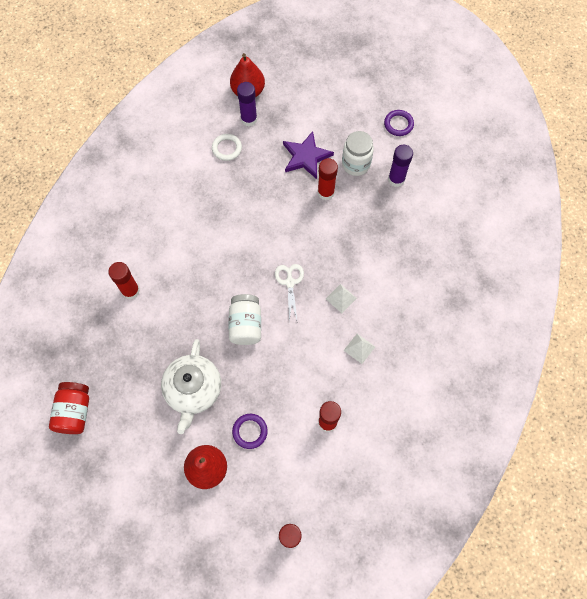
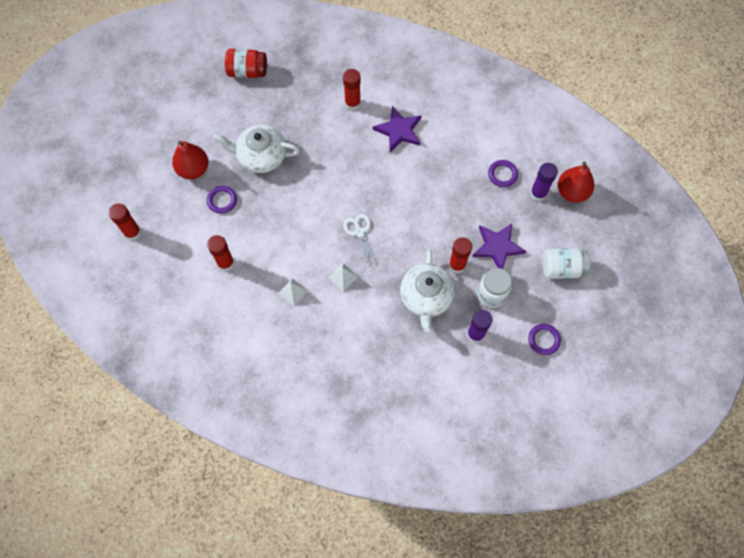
camera: 90 degrees right, 0 degrees up
white ring [212,134,242,161] -> purple ring [488,160,518,187]
white jar [228,294,261,345] -> white jar moved to [542,248,591,279]
white scissors [275,264,304,322] -> white scissors turned 105 degrees counterclockwise [343,214,376,267]
none -> purple star [373,106,421,152]
none -> white teapot [400,250,455,332]

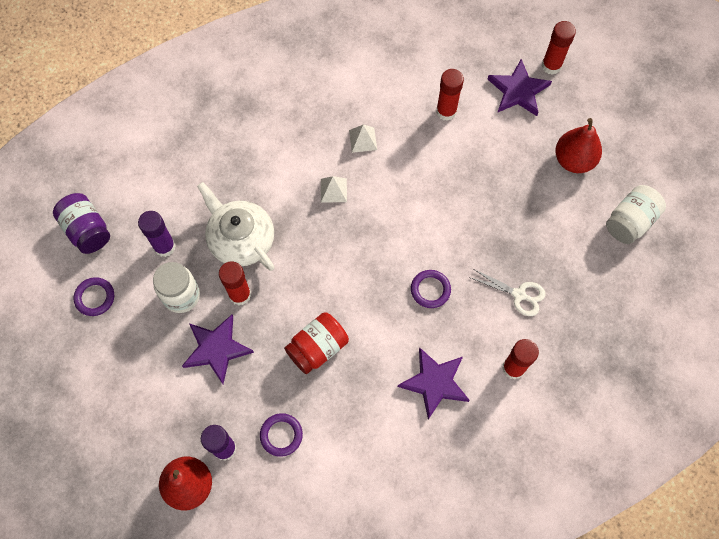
camera: 135 degrees right, 0 degrees up
purple ring [207,186,237,214] -> purple ring moved to [411,270,451,308]
white teapot [213,125,300,173] -> none
red jar [225,49,267,78] -> red jar moved to [284,312,349,374]
white scissors [343,214,376,267] -> white scissors moved to [469,269,545,316]
white jar [542,248,591,279] -> white jar moved to [606,185,666,244]
none -> purple jar [53,193,110,254]
none -> purple star [488,59,552,116]

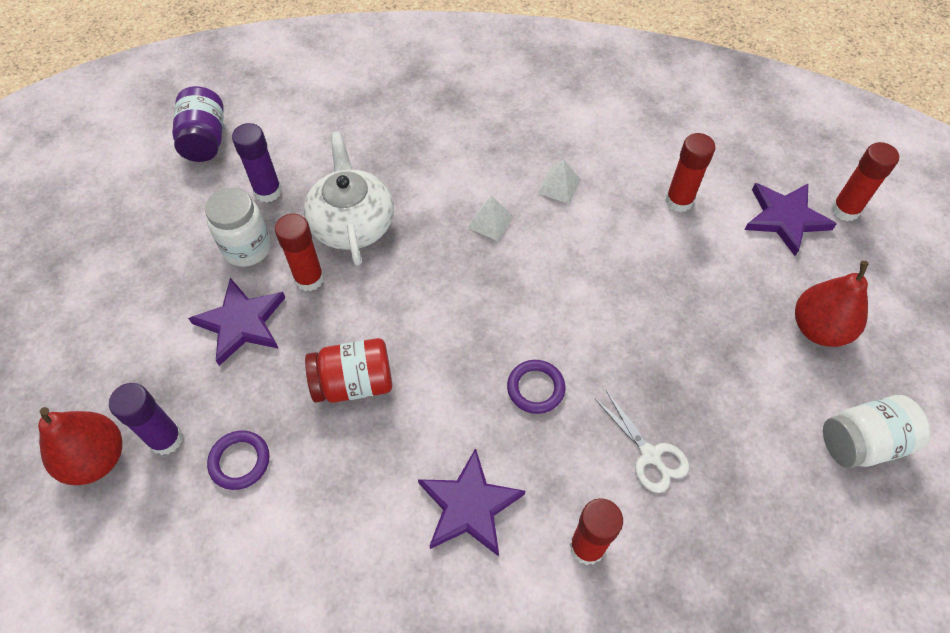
camera: 30 degrees right, 10 degrees down
purple ring [74,277,114,316] -> none

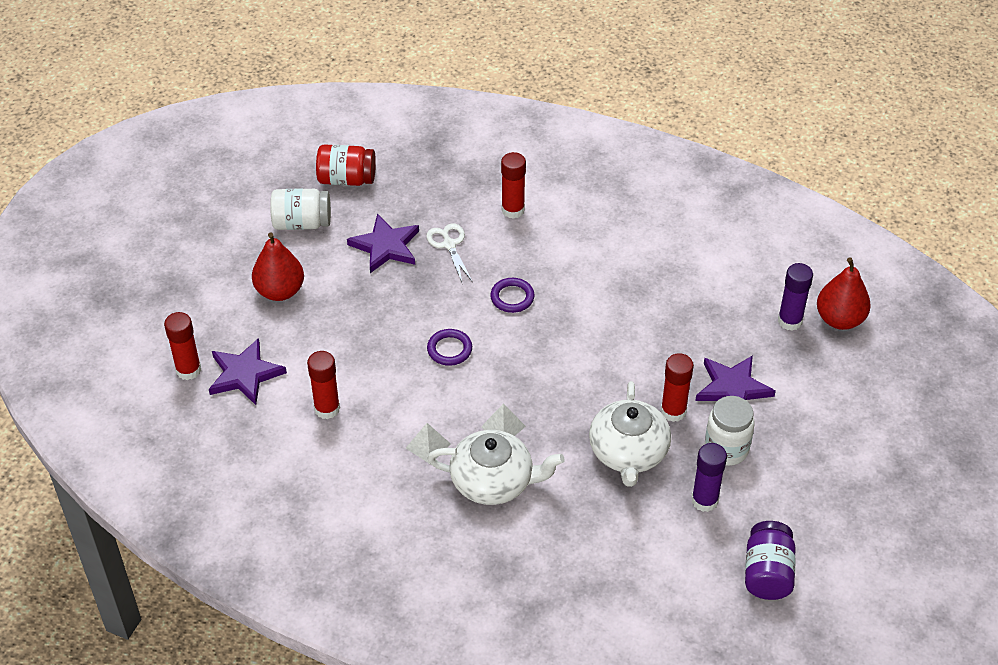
camera: 165 degrees left, 10 degrees down
purple ring [207,430,269,490] -> purple ring moved to [427,329,472,366]
red jar [305,338,392,403] -> red jar moved to [316,145,376,186]
purple star [418,448,525,557] -> purple star moved to [347,214,419,273]
none -> white teapot [427,430,565,505]

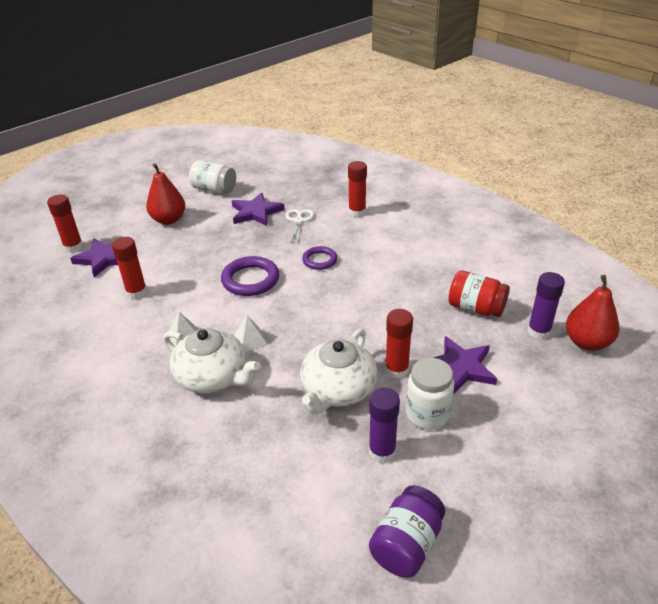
camera: 25 degrees right, 10 degrees down
red jar [316,145,376,186] -> red jar moved to [448,270,510,317]
purple ring [427,329,472,366] -> purple ring [221,256,279,296], size x1.59

